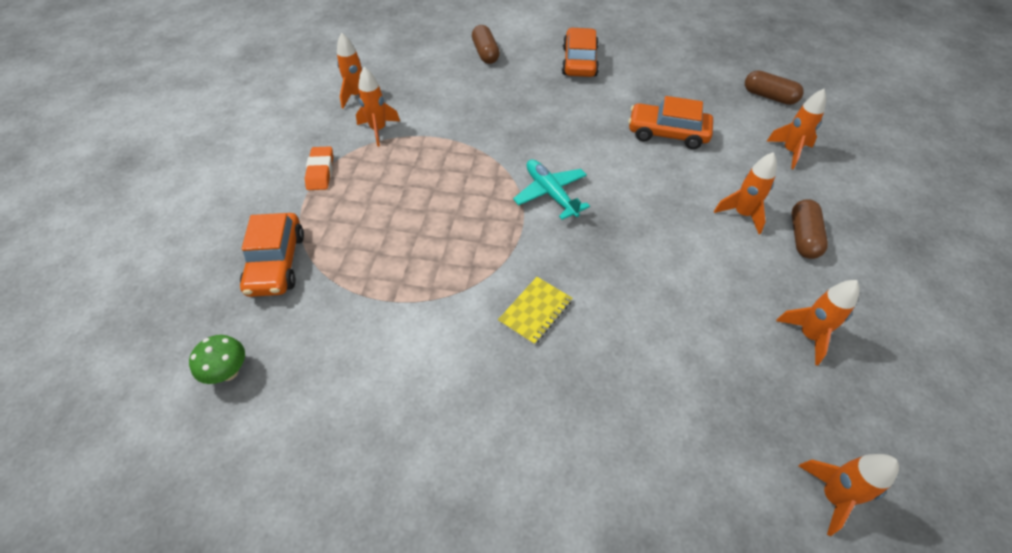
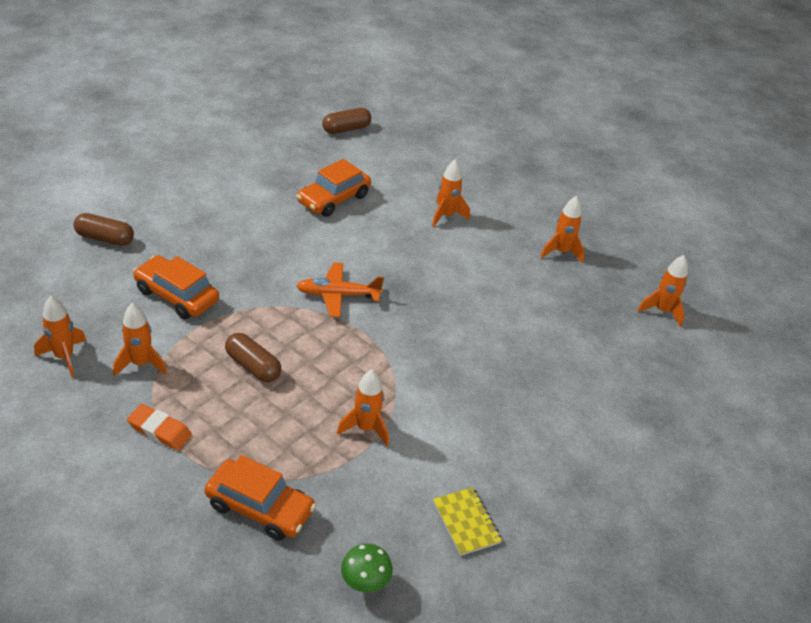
camera: 65 degrees left, 10 degrees down
yellow notebook [498,277,572,345] -> yellow notebook moved to [433,487,502,556]
turquoise plane [513,159,590,220] -> orange plane [296,262,384,317]
orange car [562,28,599,77] -> orange car moved to [133,255,219,319]
orange rocket [767,89,826,169] -> orange rocket moved to [337,370,389,446]
brown capsule [791,199,828,259] -> brown capsule moved to [225,333,281,382]

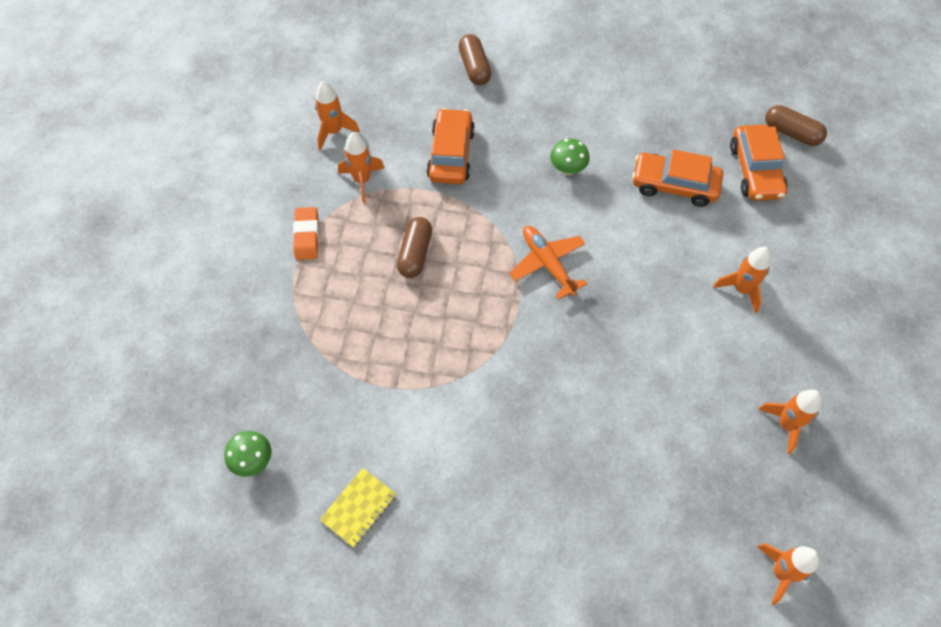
camera: 65 degrees right, 20 degrees up
orange car [205,455,316,541] -> orange car moved to [730,125,787,201]
orange rocket [337,370,389,446] -> none
none -> green mushroom [550,138,590,176]

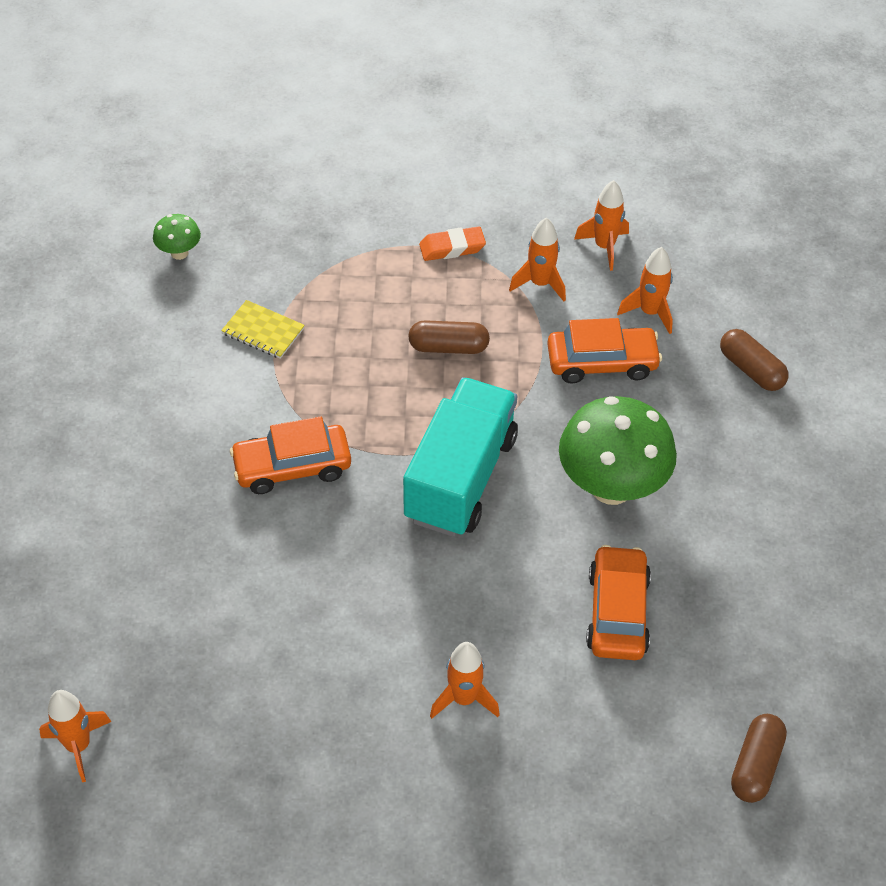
camera: 80 degrees right, 10 degrees down
yellow notebook [319,468,396,547] -> yellow notebook moved to [221,300,305,359]
brown capsule [458,34,491,85] -> brown capsule turned 75 degrees clockwise [720,329,789,391]
orange plane [509,226,587,299] -> turquoise truck [403,377,518,537]
green mushroom [550,138,590,176] -> green mushroom [559,396,677,505], size x2.18
orange car [730,125,787,201] -> orange car moved to [230,417,351,494]
orange rocket [758,390,822,454] -> orange rocket moved to [617,247,673,334]

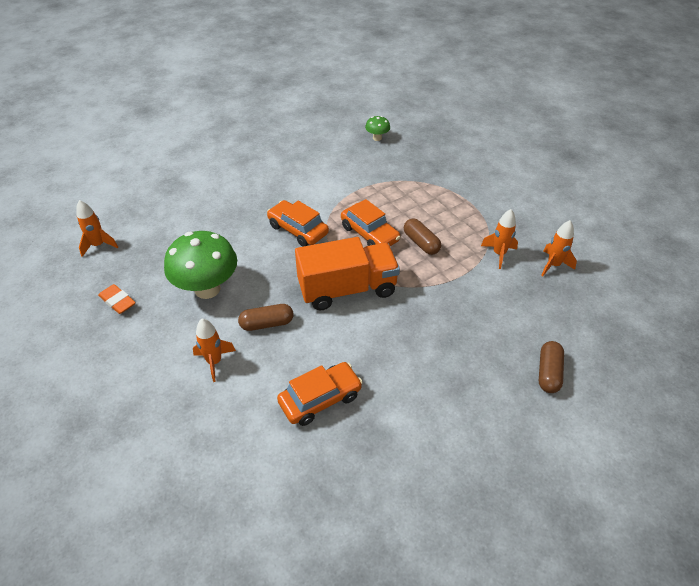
camera: 55 degrees right, 5 degrees down
yellow notebook [221,300,305,359] -> none
turquoise truck [403,377,518,537] -> orange truck [295,237,400,310]
orange eraser [419,226,486,261] -> orange eraser moved to [98,284,136,314]
orange car [547,318,662,384] -> orange car moved to [341,199,401,246]
green mushroom [559,396,677,505] -> green mushroom moved to [164,231,237,299]
orange rocket [617,247,673,334] -> none
brown capsule [731,714,787,803] -> brown capsule moved to [238,304,293,331]

